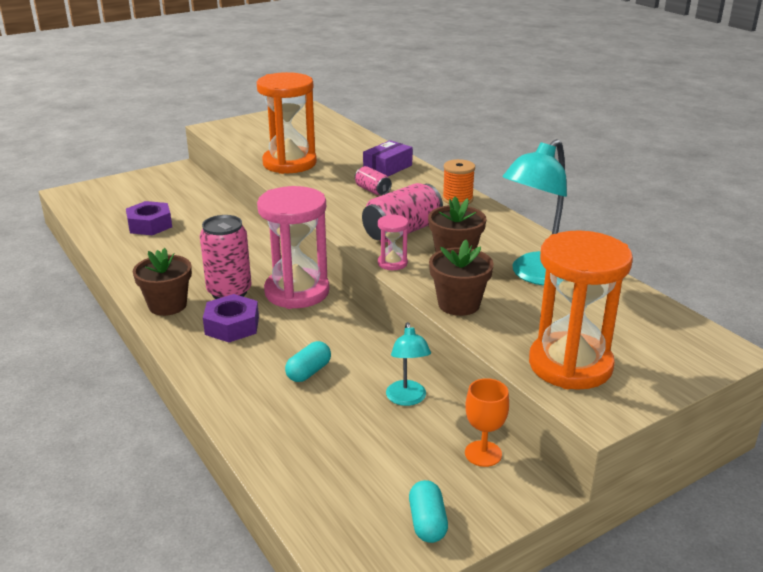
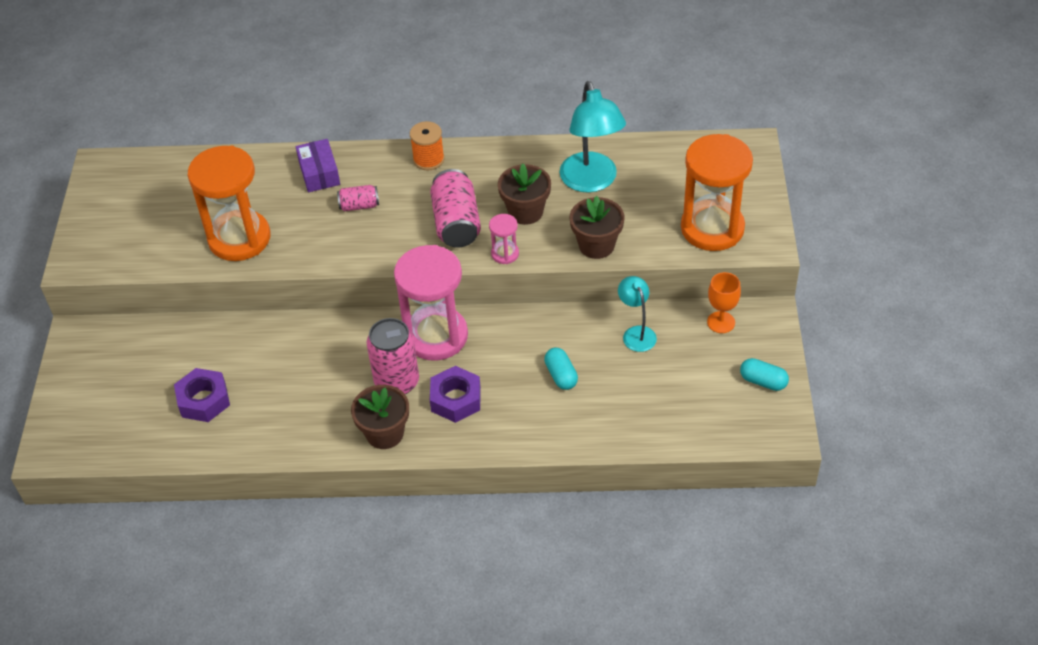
camera: 55 degrees left, 20 degrees up
turquoise lamp [386,322,431,406] -> turquoise lamp turned 135 degrees counterclockwise [618,276,657,352]

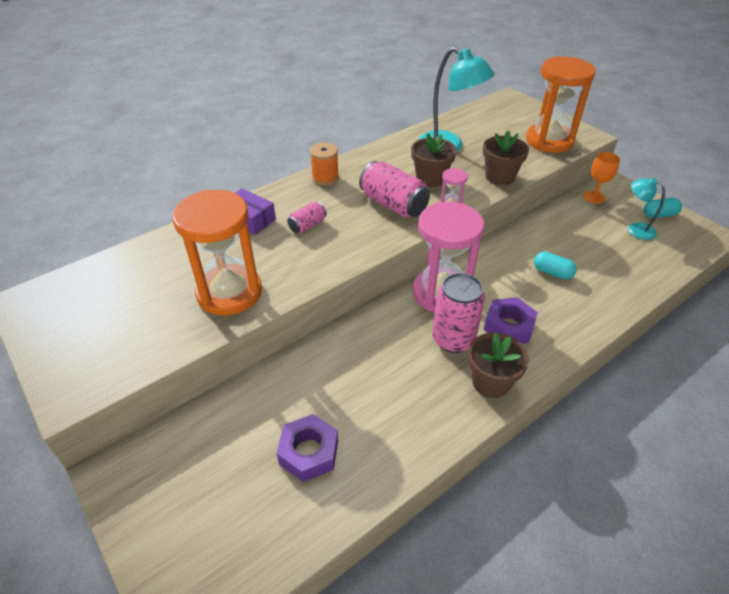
camera: 40 degrees left, 5 degrees down
turquoise lamp [618,276,657,352] -> turquoise lamp moved to [628,178,665,240]

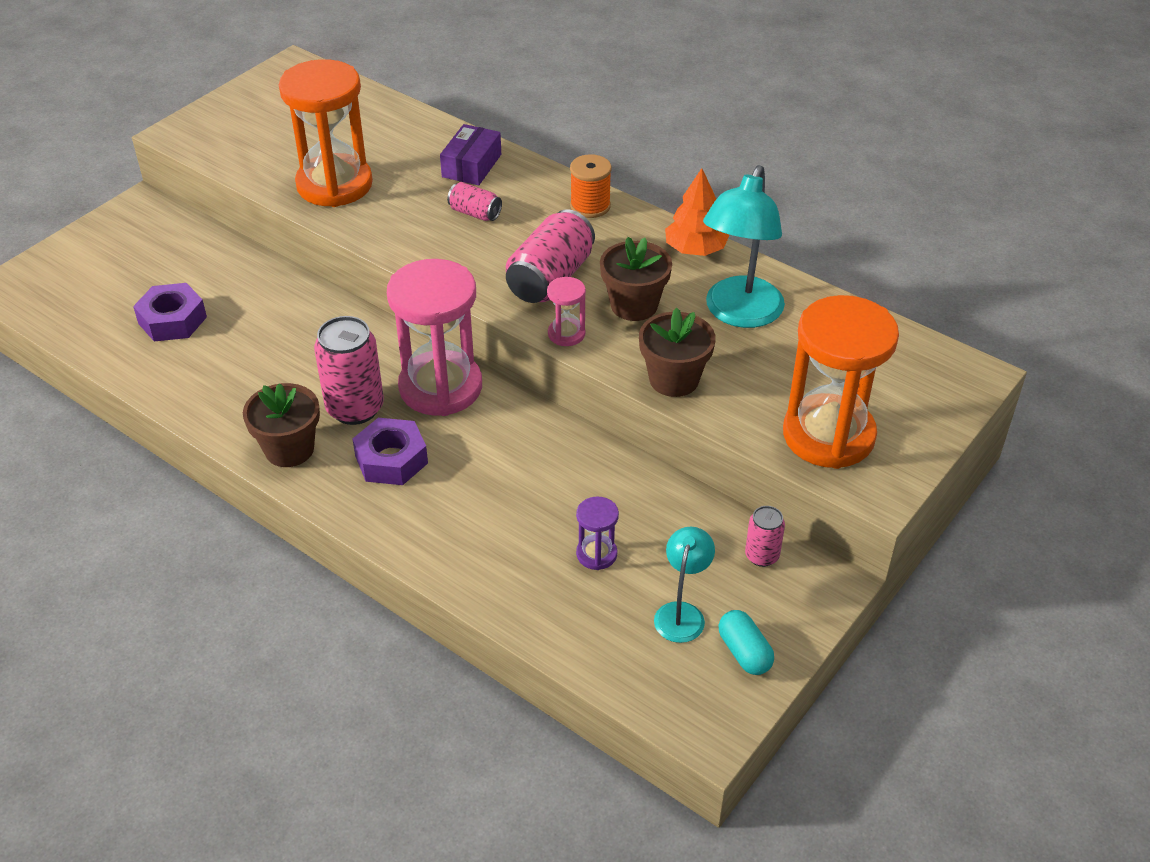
camera: 75 degrees right, 0 degrees up
turquoise capsule [534,252,577,279] -> none
orange goblet [584,152,620,204] -> pink can [745,506,785,567]
none -> purple hourglass [576,496,619,570]
none -> orange tree [665,168,729,256]

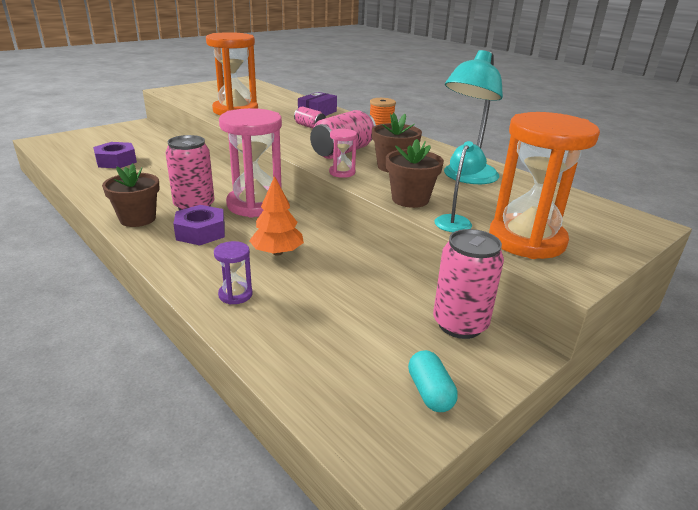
camera: 10 degrees right, 15 degrees down
purple hourglass [576,496,619,570] -> purple hourglass moved to [214,241,253,305]
turquoise lamp [654,527,715,643] -> turquoise lamp moved to [435,141,487,232]
orange tree [665,168,729,256] -> orange tree moved to [249,176,304,256]
pink can [745,506,785,567] -> pink can [433,229,504,339], size x1.87

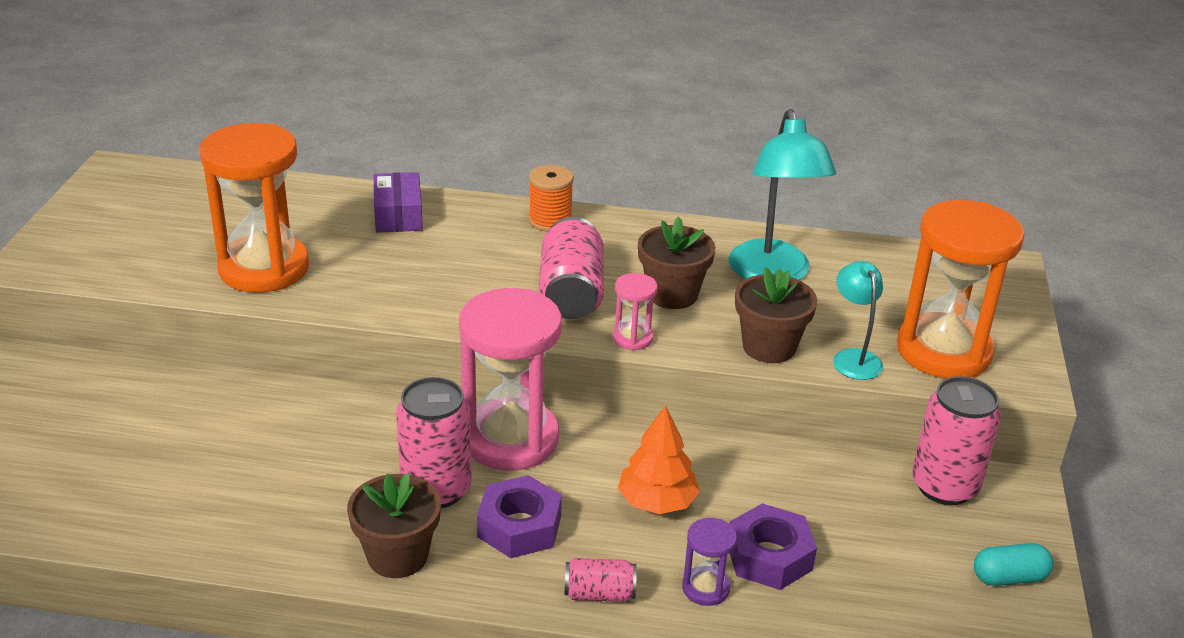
camera: 40 degrees left, 5 degrees up
purple nut [93,142,137,168] -> purple nut moved to [729,503,817,590]
pink can [294,107,326,128] -> pink can moved to [565,558,637,602]
turquoise capsule [408,350,458,412] -> turquoise capsule turned 45 degrees counterclockwise [974,543,1053,586]

